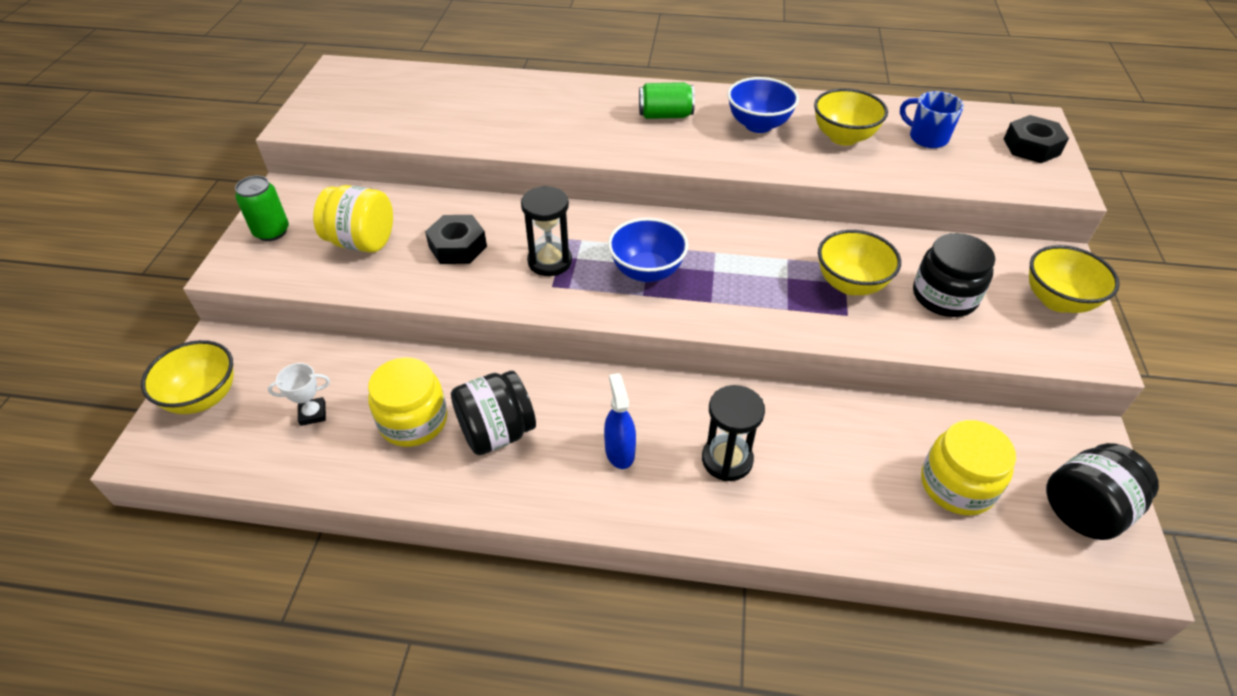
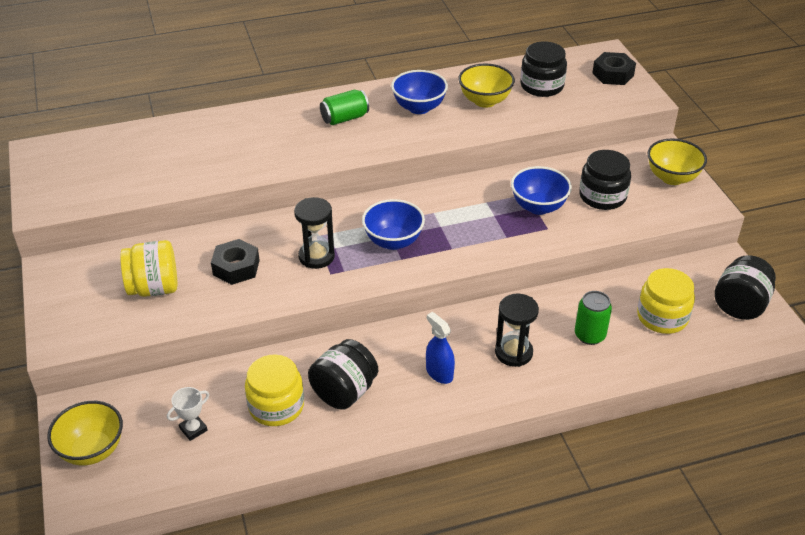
camera: 25 degrees left, 5 degrees down
green can [235,176,289,241] -> green can moved to [575,291,612,345]
yellow bowl [818,230,901,295] -> blue bowl [511,166,572,215]
blue mug [900,91,964,148] -> black jar [520,42,567,97]

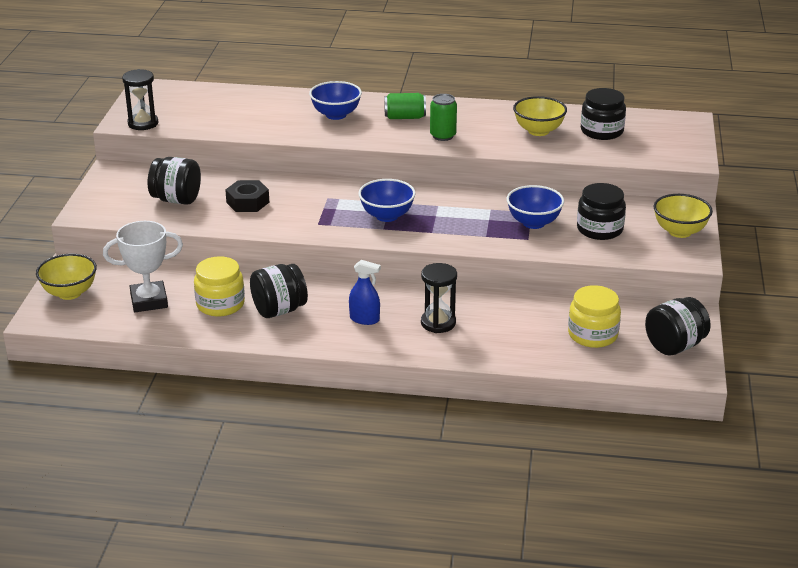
camera: 25 degrees right, 10 degrees down
yellow jar [120,240,177,297] -> black jar [148,157,201,205]
white trophy [167,387,209,441] -> white trophy [103,221,183,312], size x1.94
black hourglass [294,197,335,269] -> black hourglass moved to [122,69,158,130]
blue bowl [391,70,448,114] -> blue bowl moved to [309,81,362,120]
blue spray bottle [426,312,455,384] -> blue spray bottle turned 120 degrees clockwise [349,260,381,325]
green can [575,291,612,345] -> green can moved to [430,94,457,141]
black nut [592,52,636,85] -> none

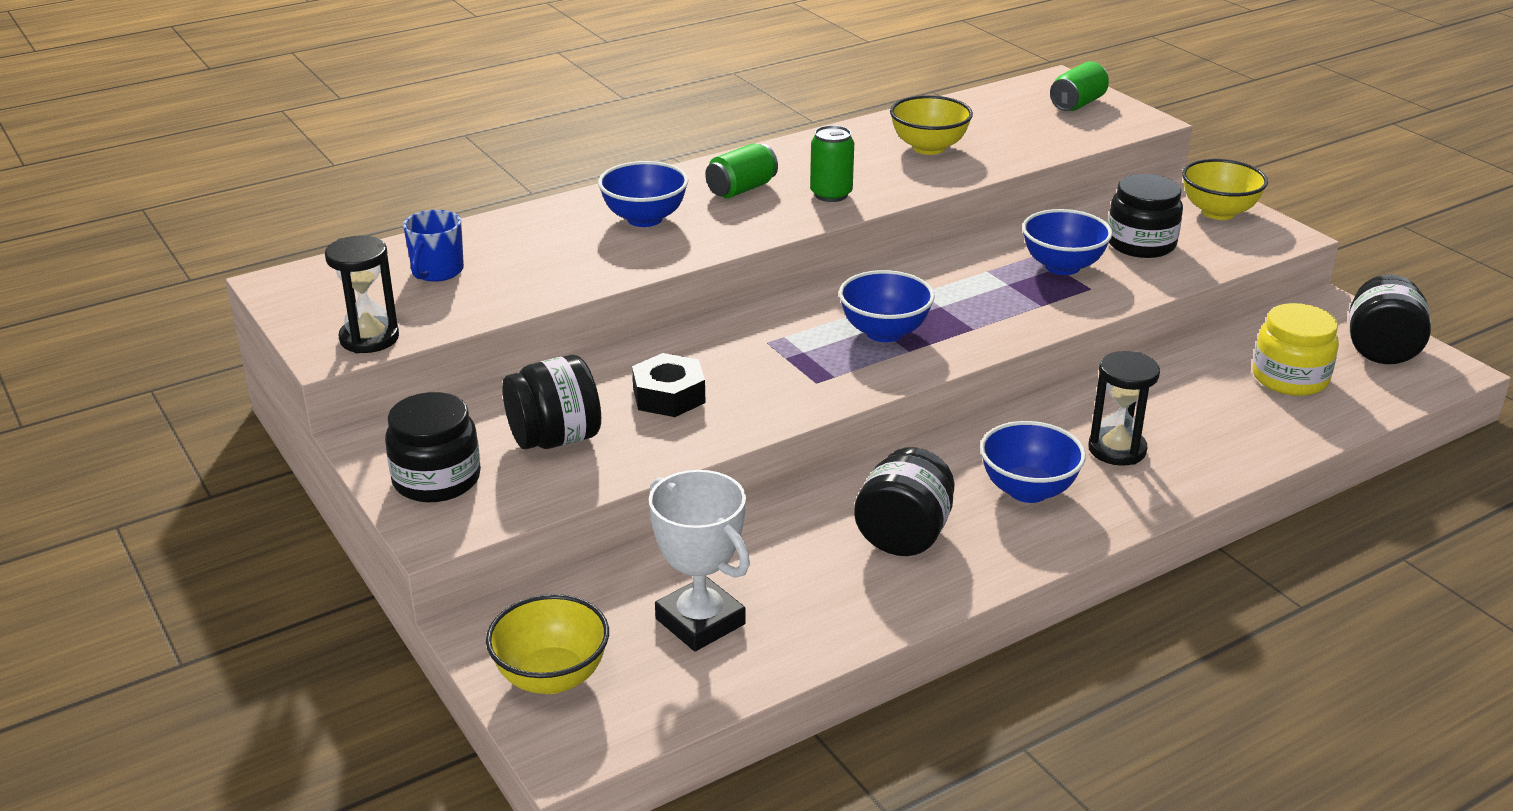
camera: 40 degrees left, 0 degrees up
white trophy [103,221,183,312] -> white trophy turned 75 degrees counterclockwise [649,470,750,651]
yellow jar [194,256,245,316] -> none
blue spray bottle [349,260,381,325] -> blue bowl [980,421,1086,503]
black jar [581,88,626,140] -> black jar moved to [385,392,481,502]
none -> blue mug [403,210,464,282]
none -> green can [1050,61,1109,111]

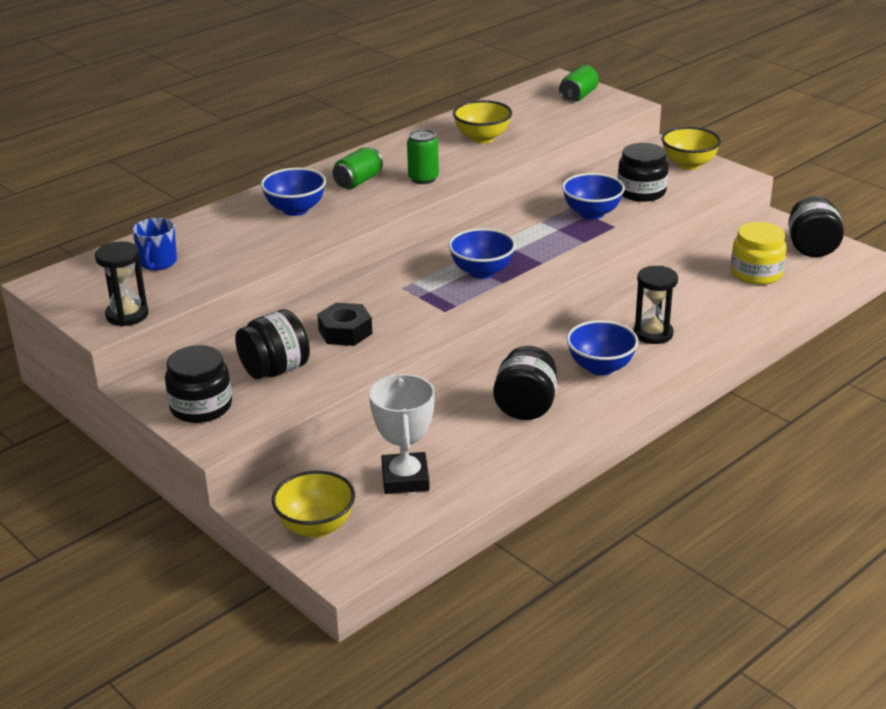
camera: 10 degrees left, 0 degrees up
white trophy [649,470,750,651] -> white trophy turned 45 degrees clockwise [369,374,435,494]

